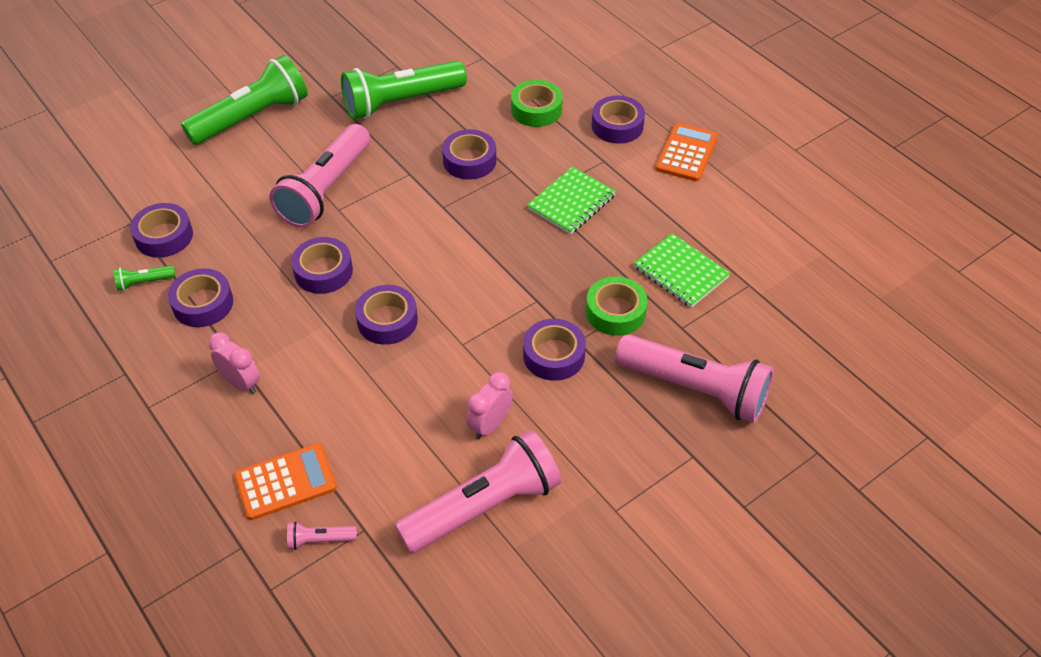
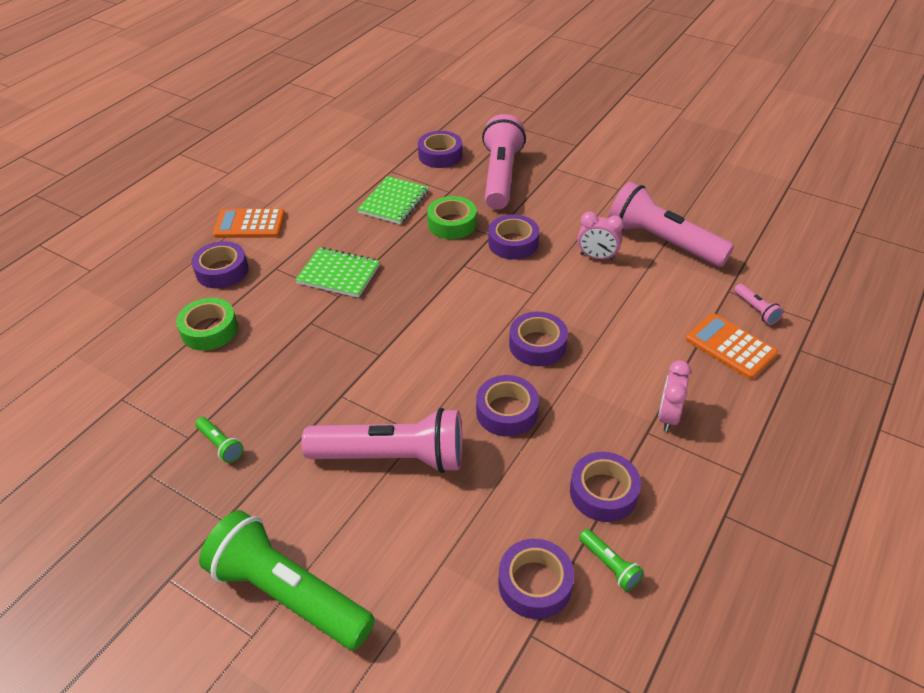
camera: 110 degrees left, 5 degrees down
green flashlight [341,61,467,120] -> green flashlight [195,417,244,463], size x0.41
purple tape [442,129,496,180] -> purple tape moved to [418,131,462,168]

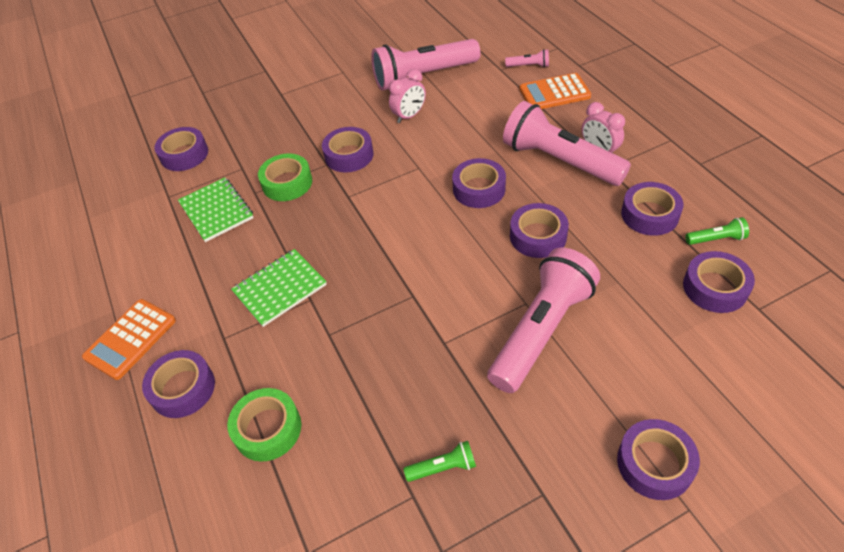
camera: 55 degrees left, 5 degrees up
green flashlight [199,510,375,650] -> purple tape [617,419,700,500]
pink flashlight [482,114,526,210] -> pink flashlight moved to [503,101,631,186]

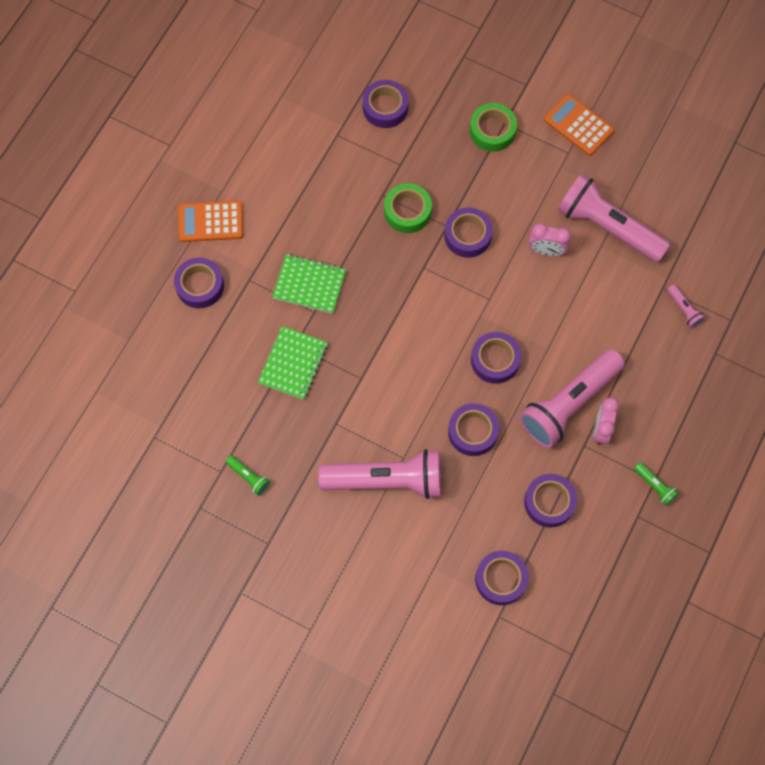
camera: 50 degrees right, 20 degrees up
green notebook [178,177,254,242] -> green notebook moved to [258,326,328,400]
green tape [227,388,301,462] -> green tape moved to [470,103,517,152]
pink flashlight [503,101,631,186] -> pink flashlight turned 135 degrees counterclockwise [519,349,625,448]
orange calculator [520,73,591,109] -> orange calculator moved to [544,94,614,156]
purple tape [617,419,700,500] -> none
green flashlight [686,217,749,245] -> green flashlight moved to [634,462,679,506]

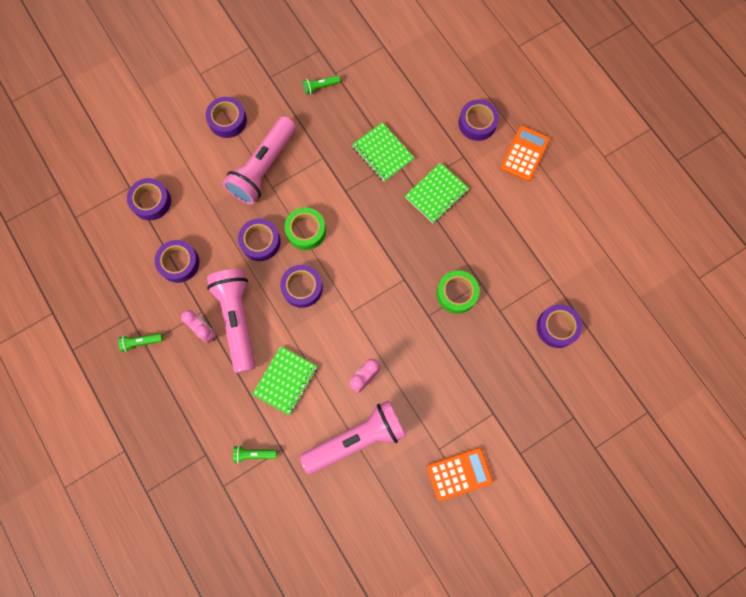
camera: 120 degrees right, 5 degrees up
purple tape [444,207,493,258] -> purple tape moved to [206,97,247,138]
green tape [470,103,517,152] -> green tape moved to [284,207,326,250]
pink flashlight [667,285,706,329] -> green flashlight [233,446,277,463]
none -> green notebook [252,346,317,415]

